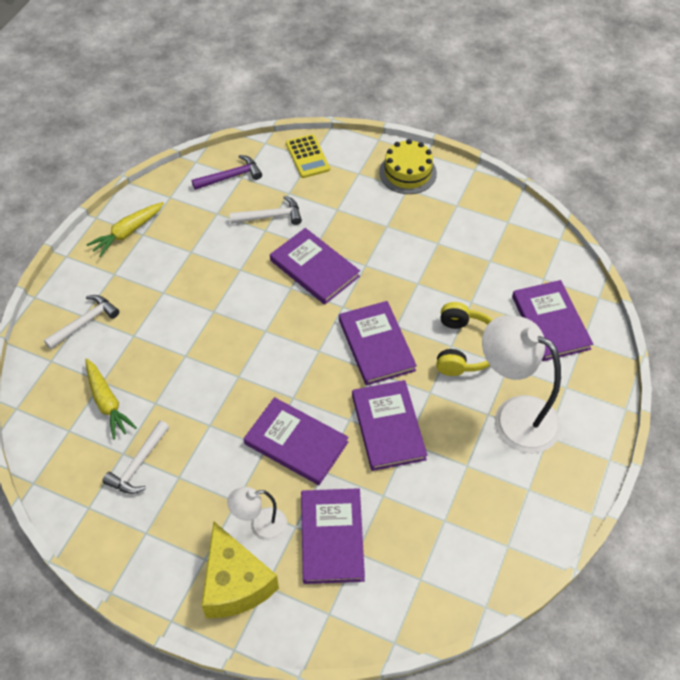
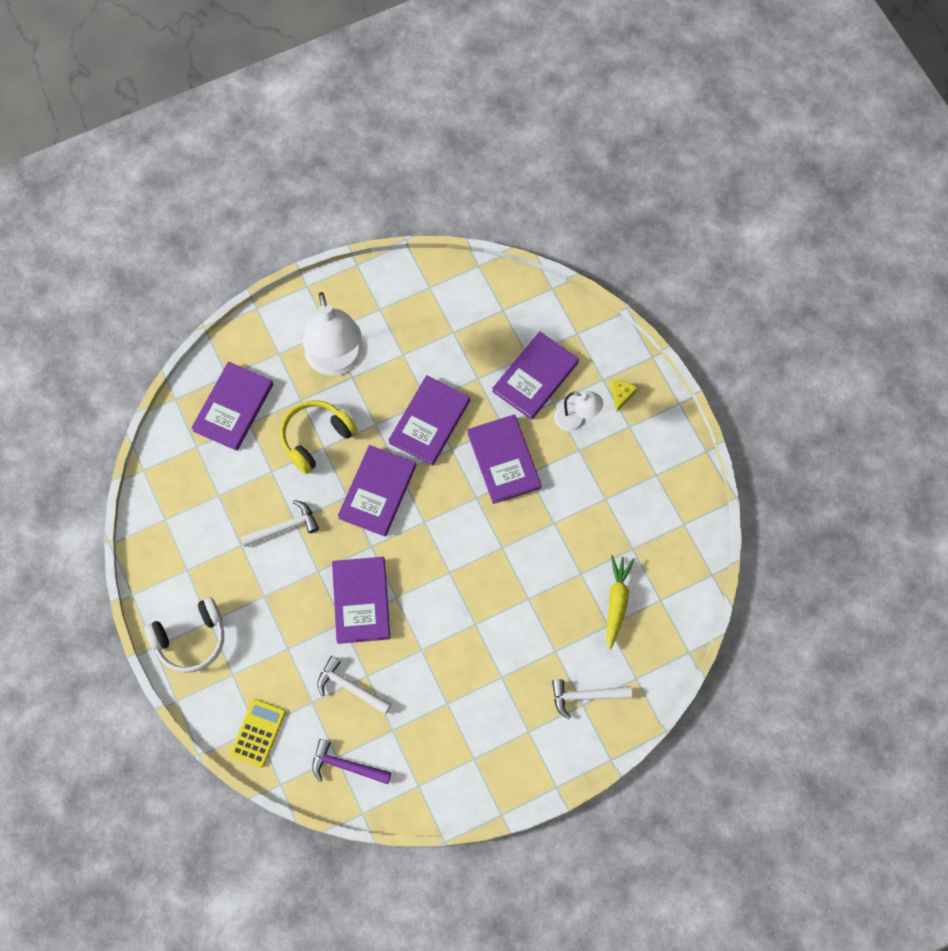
camera: 140 degrees left, 15 degrees up
yellow carrot [86,202,164,257] -> none
white hammer [102,420,169,494] -> white hammer moved to [241,500,319,547]
yellow cheese [201,522,279,618] -> yellow cheese [611,380,637,412], size x0.42
yellow cake [379,139,437,194] -> white headphones [144,597,224,673]

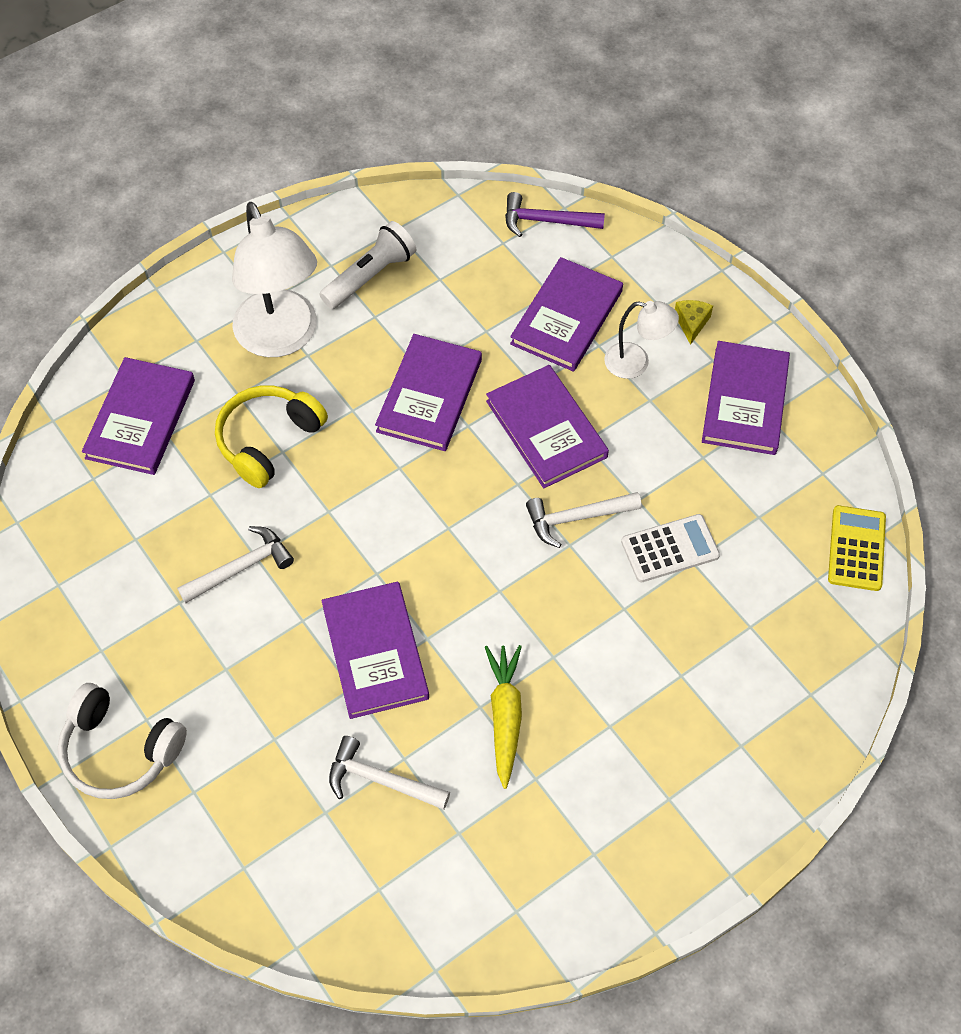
camera: 10 degrees left, 10 degrees down
white headphones [144,597,224,673] -> white headphones turned 60 degrees clockwise [58,683,187,799]
yellow calculator [230,699,286,768] -> yellow calculator moved to [828,505,886,591]
purple hammer [312,739,391,784] -> purple hammer moved to [505,192,605,237]
purple book [338,445,416,537] -> purple book moved to [702,341,790,455]
white hammer [552,680,632,719] -> white hammer moved to [526,492,642,548]
yellow carrot [606,555,635,650] -> yellow carrot moved to [485,645,522,789]
none -> white flashlight [319,221,416,309]
none -> white calculator [621,514,720,582]

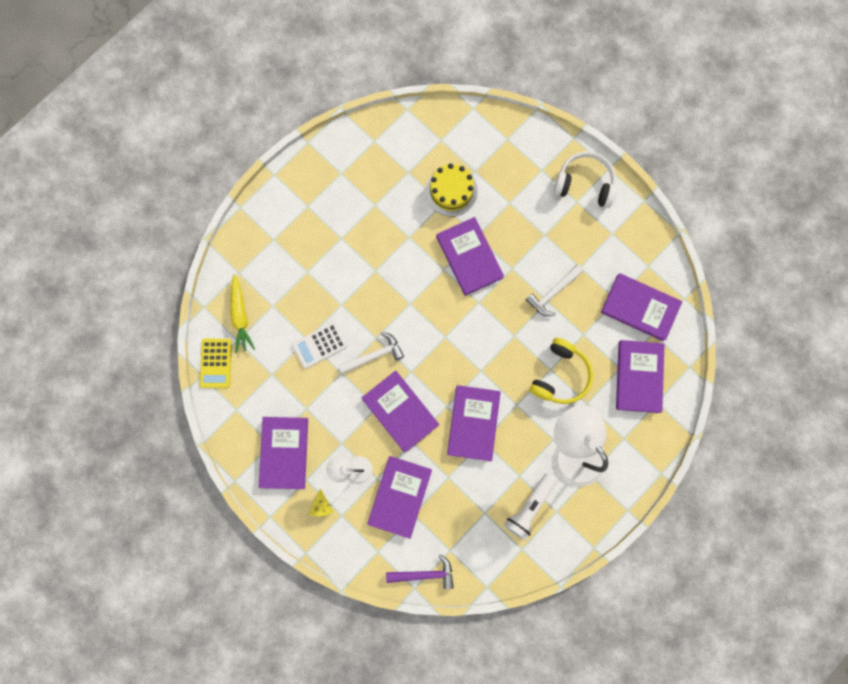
camera: 170 degrees right, 20 degrees up
white hammer [329,736,450,810] -> yellow cake [425,163,478,216]
yellow carrot [485,645,522,789] -> yellow carrot moved to [230,274,255,353]
none -> purple book [601,273,682,341]

